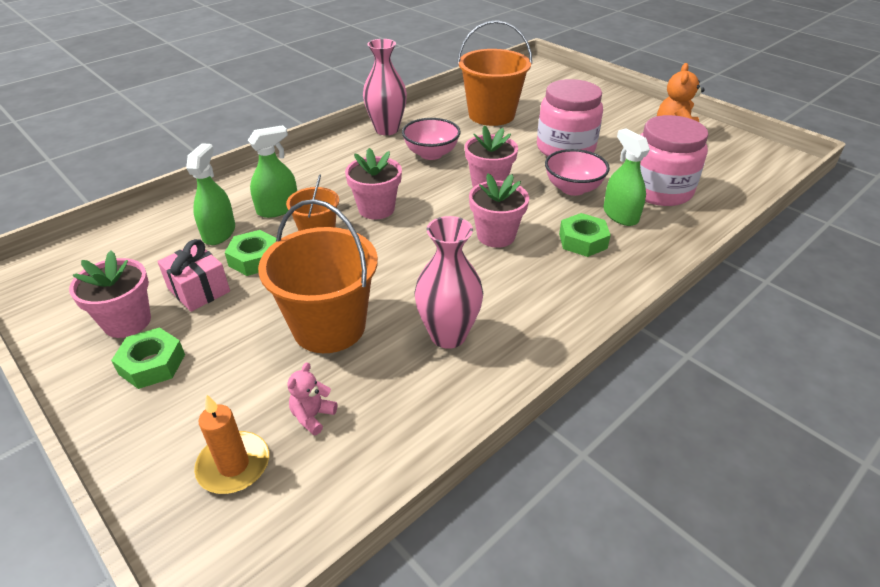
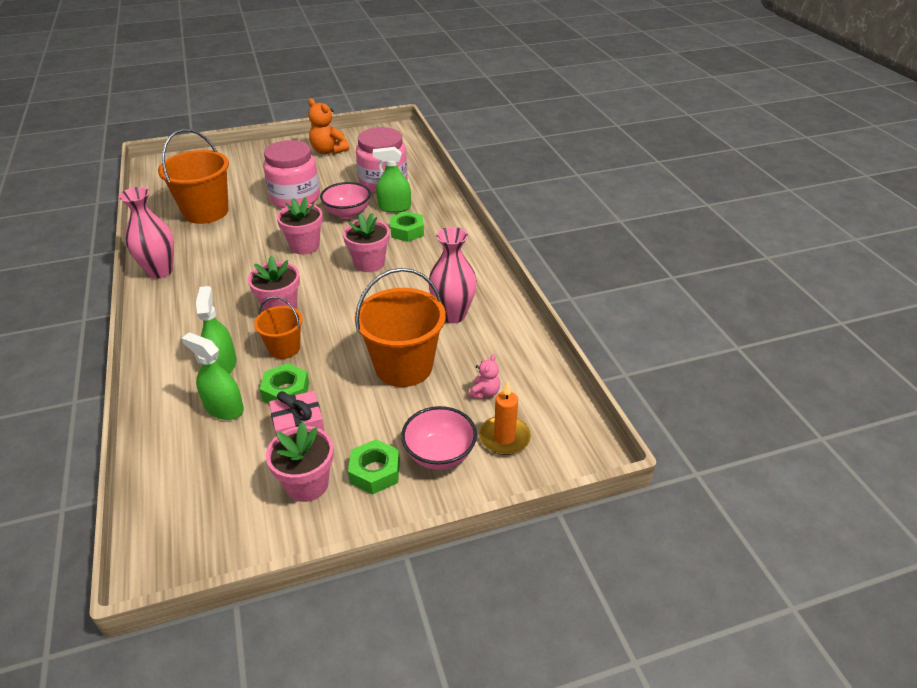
camera: 65 degrees left, 0 degrees up
pink teddy bear [287,362,337,435] -> pink teddy bear turned 120 degrees counterclockwise [469,354,500,399]
pink bowl [402,118,461,160] -> pink bowl moved to [401,406,477,470]

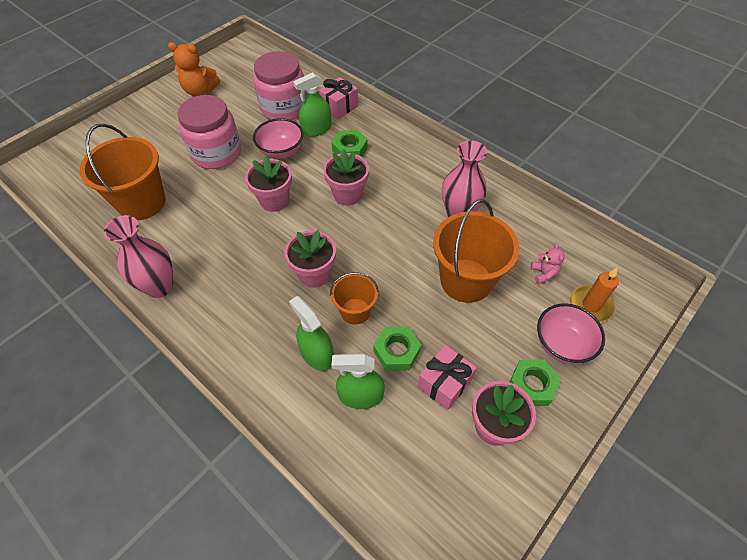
camera: 30 degrees left, 15 degrees up
none -> pink gift [318,77,358,119]

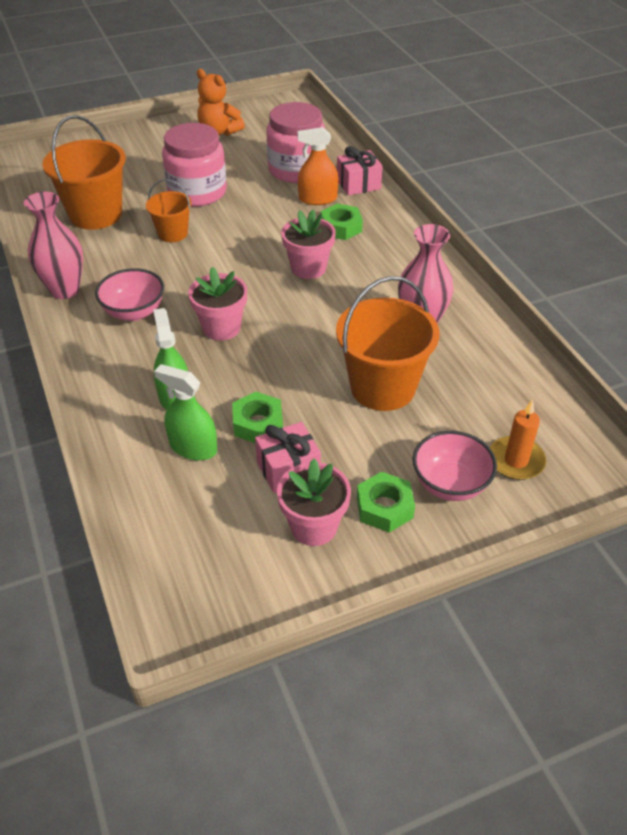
camera: 25 degrees right, 10 degrees down
pink flower pot [245,155,292,212] -> none
pink bowl [253,118,303,159] -> pink bowl moved to [95,268,164,321]
green spray bottle [293,72,331,137] -> orange spray bottle [297,127,339,205]
orange bucket [330,272,379,325] -> orange bucket moved to [146,179,192,242]
pink teddy bear [531,243,565,284] -> none

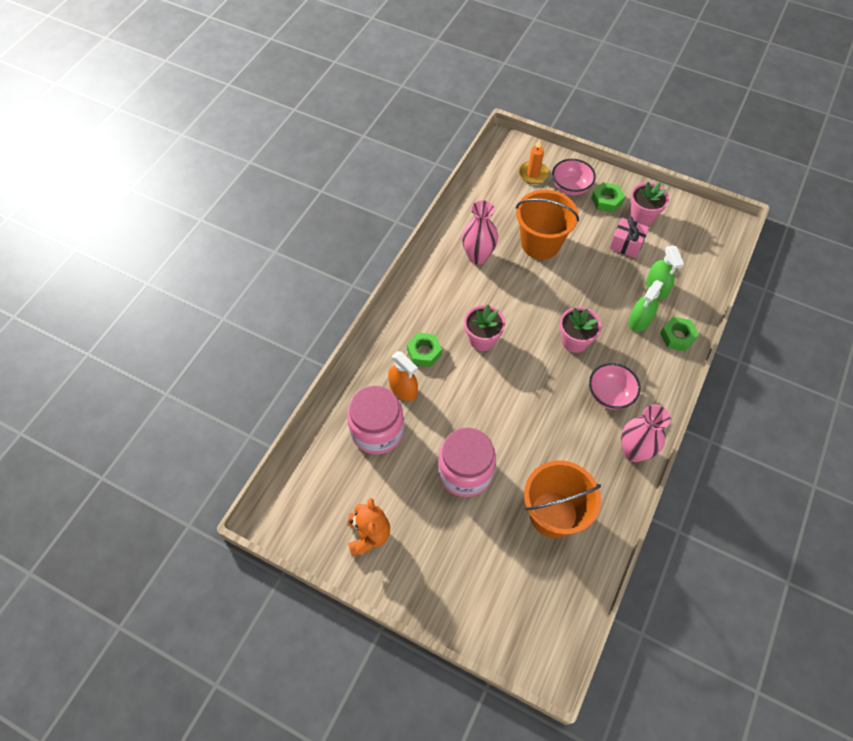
camera: 130 degrees left, 15 degrees up
orange bucket [146,179,192,242] -> none
green nut [232,392,283,443] -> green nut moved to [660,317,699,351]
pink gift [337,146,383,196] -> none

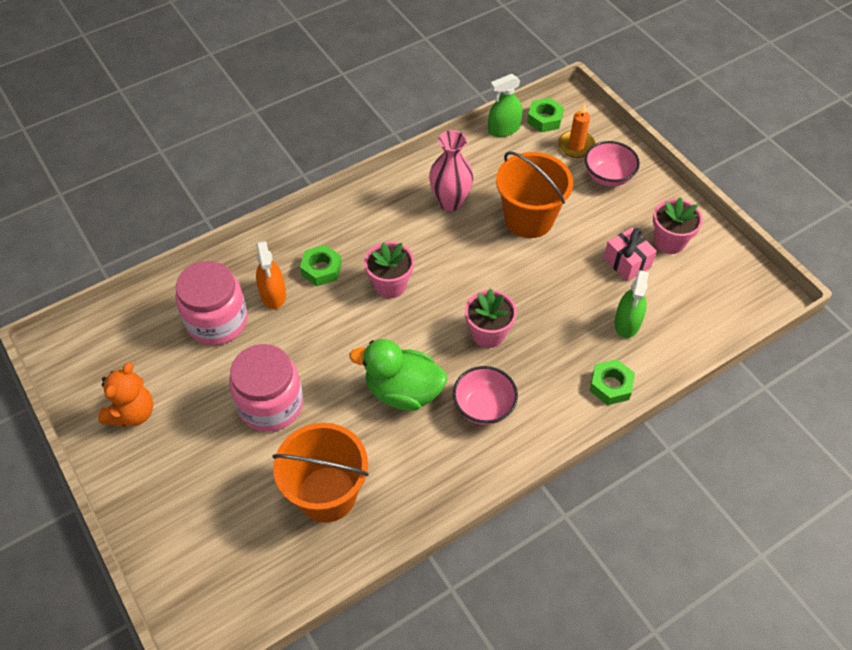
camera: 30 degrees right, 5 degrees down
green nut [591,182,625,213] -> green nut moved to [527,98,564,132]
pink vase [621,405,671,462] -> none
green spray bottle [629,280,664,332] -> green spray bottle moved to [488,74,523,137]
none -> green duck [349,339,447,411]

